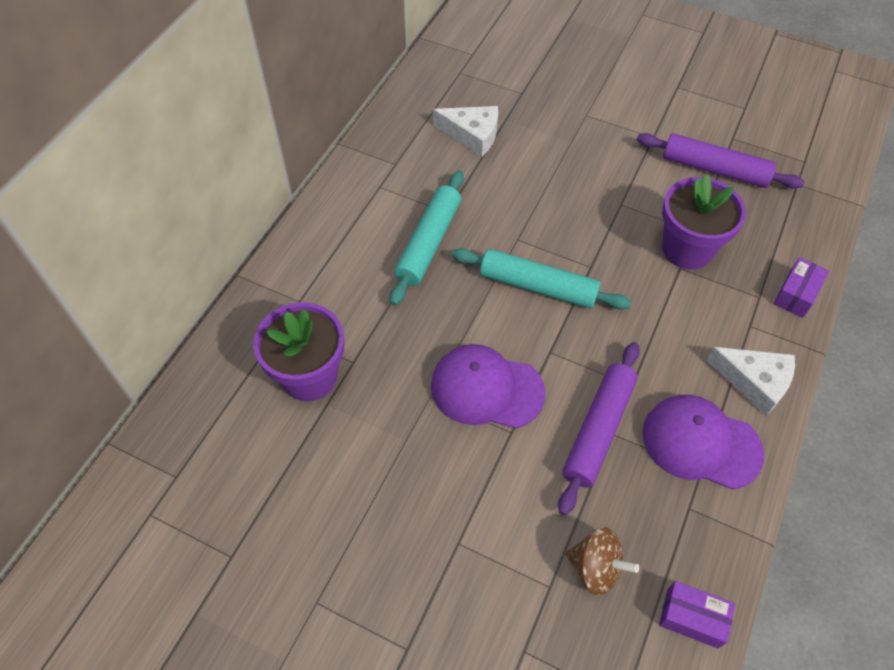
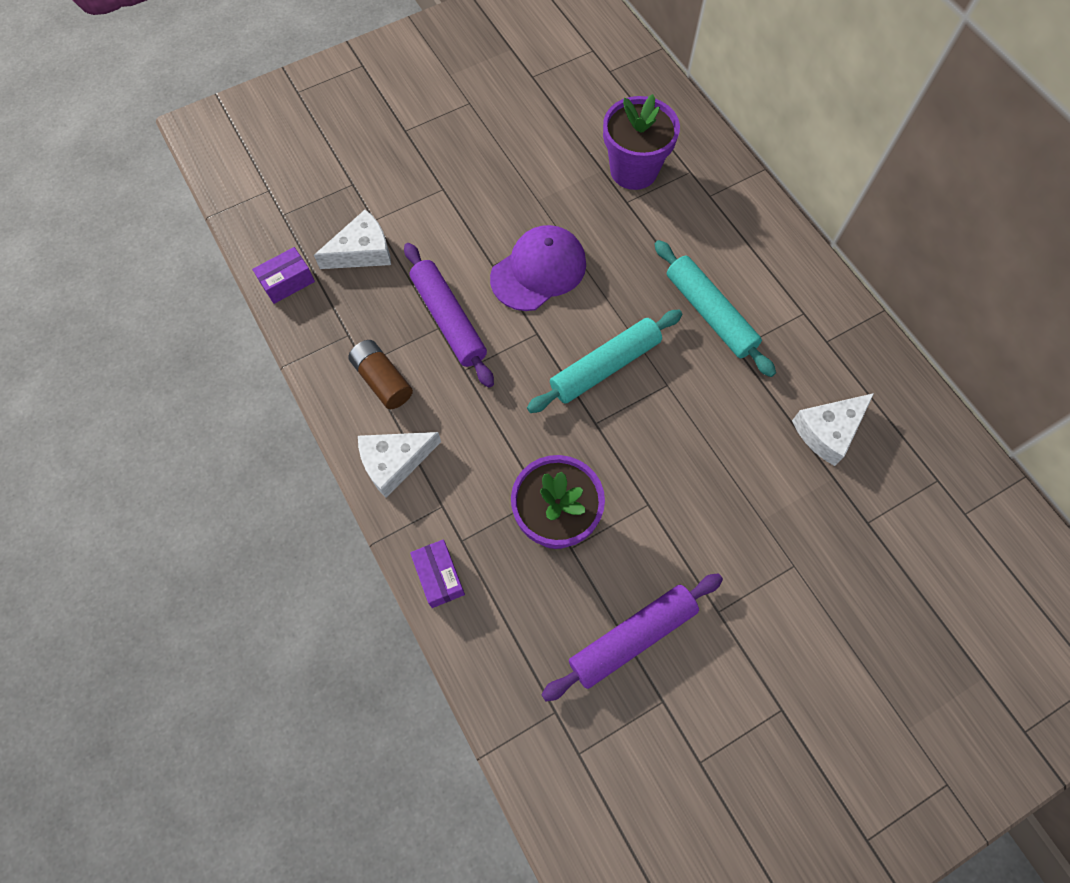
camera: 125 degrees right, 10 degrees up
brown spinning top [566,527,639,595] -> white cheese [314,209,391,269]
purple cap [643,395,764,490] -> brown battery [348,340,413,409]

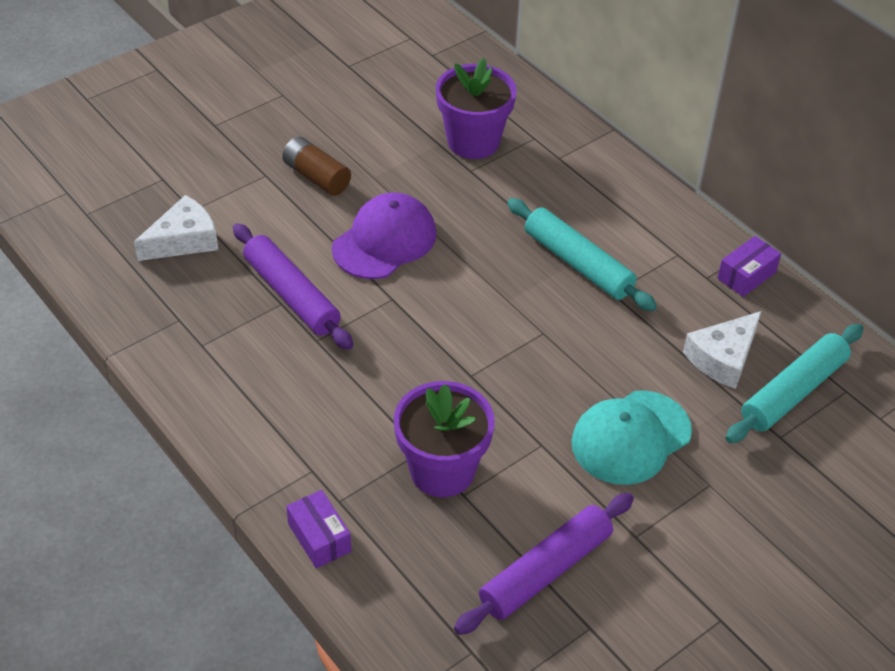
camera: 10 degrees left, 20 degrees down
purple box [252,247,315,304] -> purple box moved to [717,236,781,297]
brown battery [348,340,413,409] -> brown battery moved to [282,137,351,196]
white cheese [358,432,441,498] -> none
turquoise rolling pin [527,310,682,413] -> turquoise rolling pin moved to [726,324,864,443]
none -> turquoise cap [571,391,692,485]

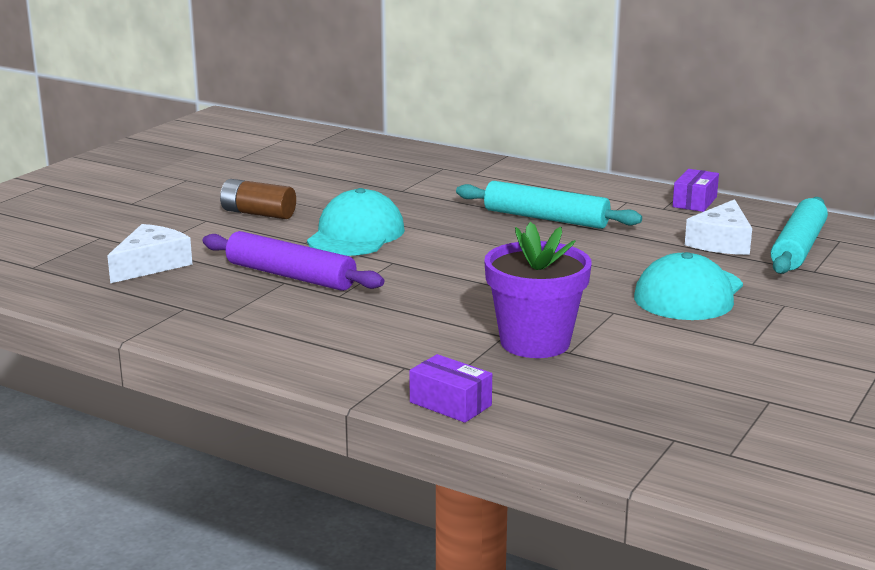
camera: 20 degrees left, 25 degrees down
purple cap [332,193,436,279] -> turquoise cap [307,188,405,256]
purple flower pot [436,58,517,159] -> none
purple rolling pin [454,493,634,635] -> none

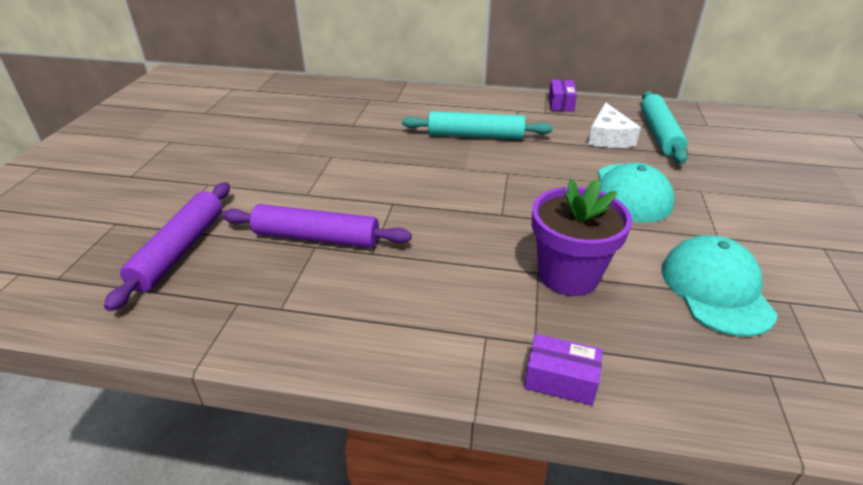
camera: 20 degrees left, 15 degrees up
white cheese [107,224,193,283] -> purple rolling pin [104,182,230,311]
brown battery [220,179,296,219] -> none
turquoise cap [307,188,405,256] -> turquoise cap moved to [662,235,778,337]

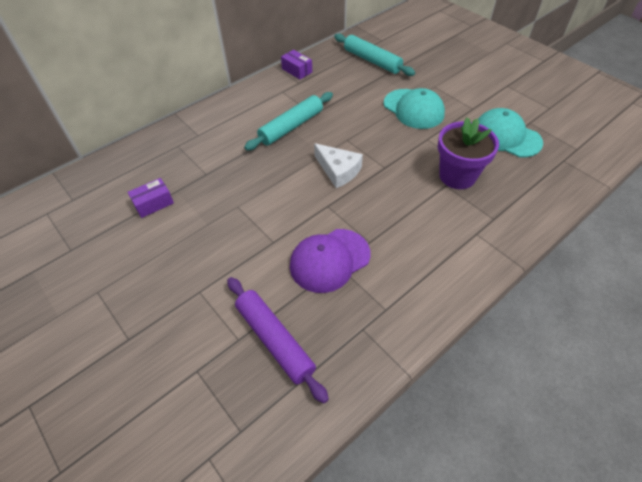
camera: 50 degrees left, 15 degrees up
purple rolling pin [222,204,412,248] -> purple cap [290,229,370,293]
purple box [524,334,603,406] -> purple box moved to [127,178,174,218]
white cheese [588,103,641,148] -> white cheese moved to [314,143,363,188]

